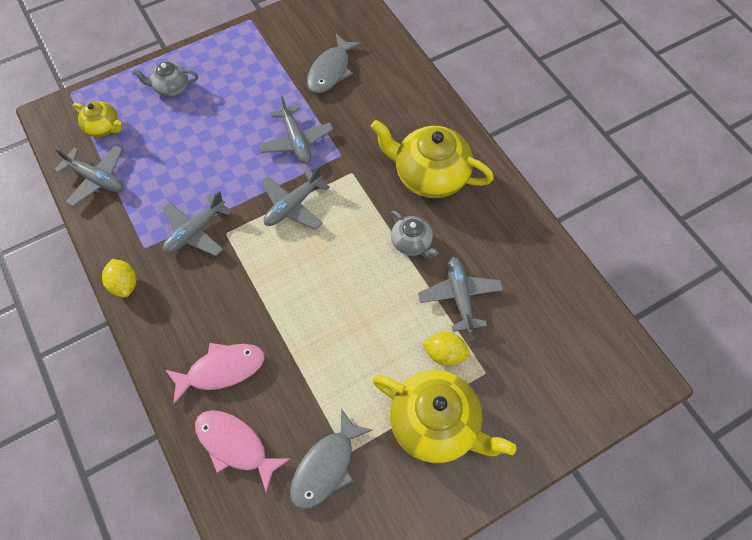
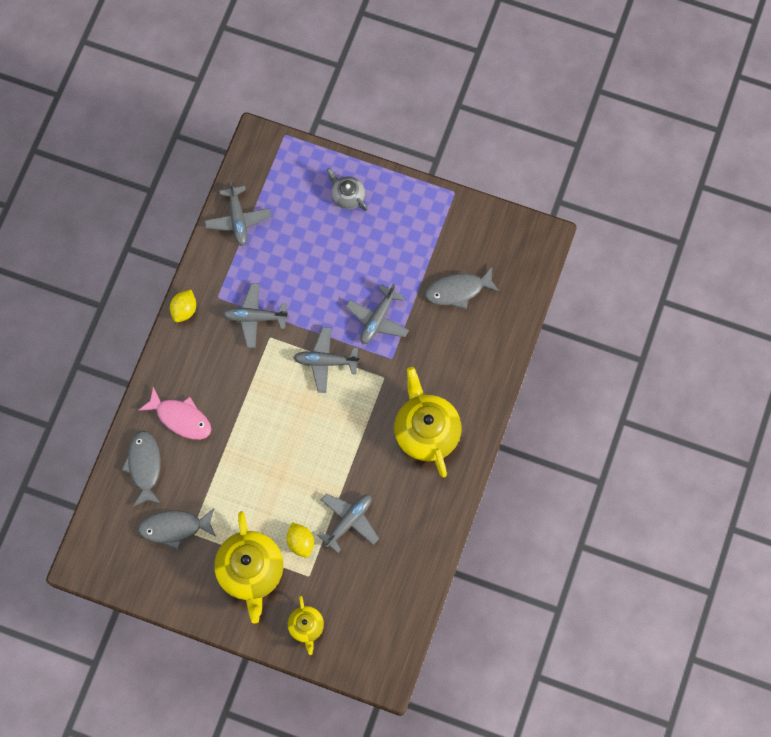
camera: 50 degrees right, 10 degrees up
yellow teapot [73,101,122,137] -> yellow teapot moved to [288,596,324,655]
pink fish [195,410,290,492] -> grey fish [122,431,161,507]
grey teapot [391,211,438,258] -> none

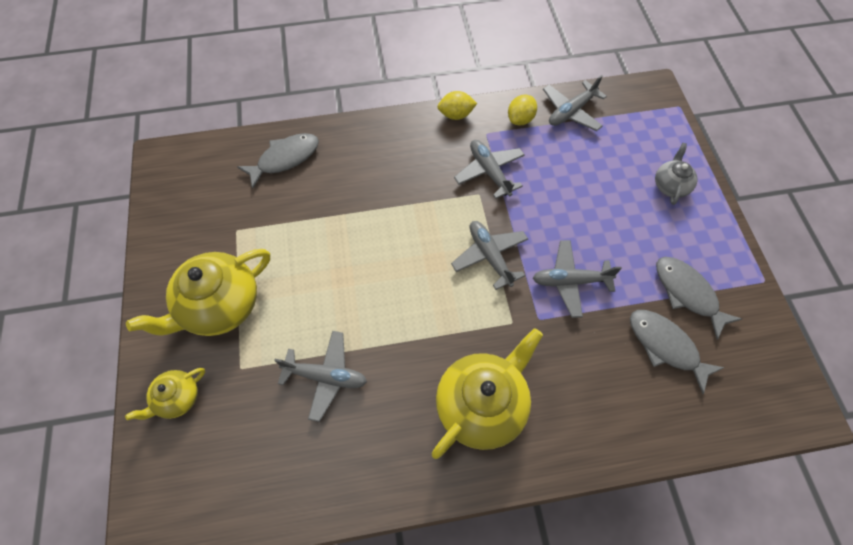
camera: 60 degrees right, 10 degrees down
pink fish [138,387,211,440] -> none
grey fish [138,508,216,550] -> grey fish moved to [656,257,742,340]
yellow lemon [287,523,314,558] -> yellow lemon moved to [508,95,537,126]

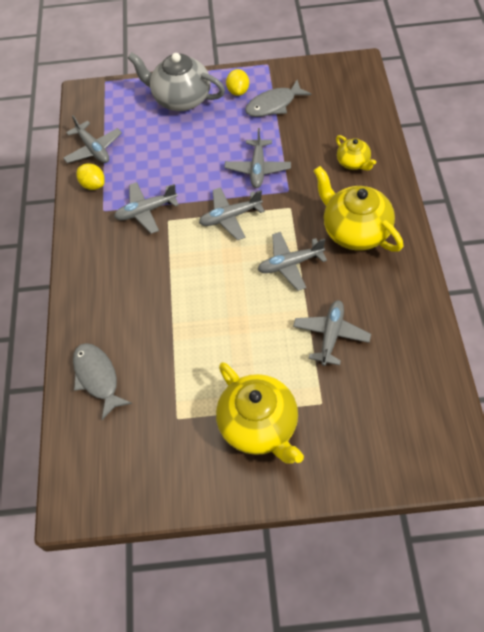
camera: 80 degrees left, 5 degrees down
yellow teapot [125,368,205,420] -> yellow teapot moved to [336,135,376,171]
yellow lemon [437,91,477,120] -> yellow lemon moved to [226,69,249,96]
grey fish [630,310,725,394] -> none
grey teapot [655,143,698,205] -> grey teapot [128,52,225,111], size x1.91
none -> grey plane [258,232,327,291]

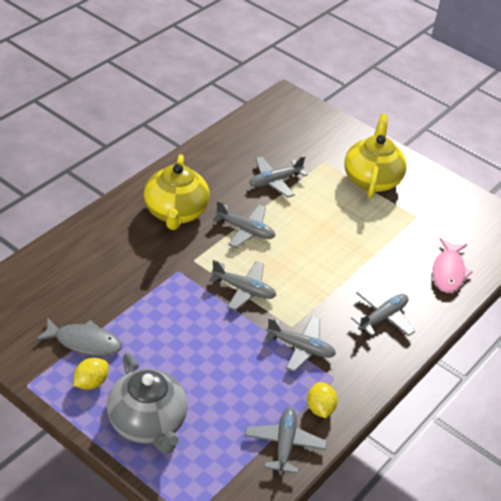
camera: 145 degrees left, 15 degrees down
grey fish [73,343,132,420] -> pink fish [433,238,473,293]
grey plane [224,128,291,188] -> grey plane moved to [351,288,415,336]
yellow teapot [336,135,376,171] -> none

